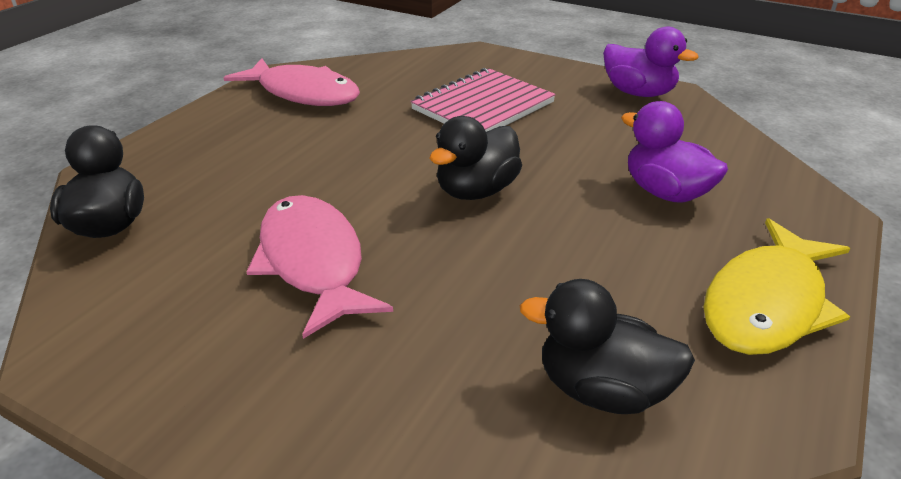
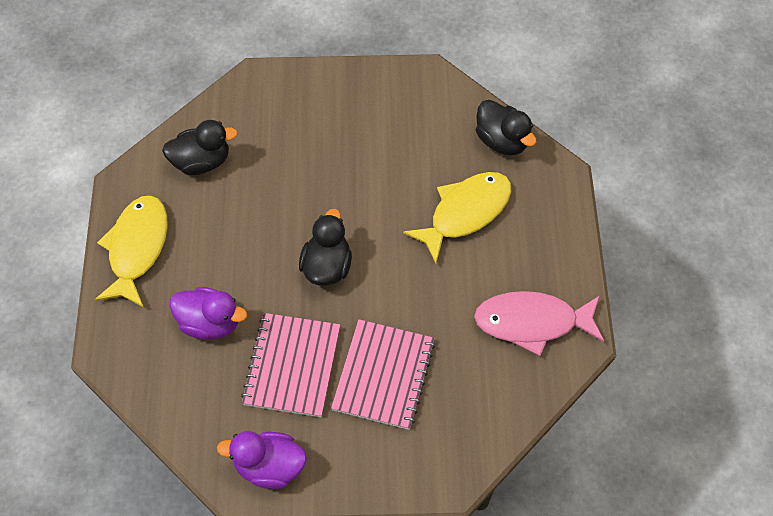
camera: 150 degrees right, 25 degrees up
pink fish [246,195,393,339] -> none
none -> pink notebook [241,313,340,417]
none -> yellow fish [403,172,511,264]

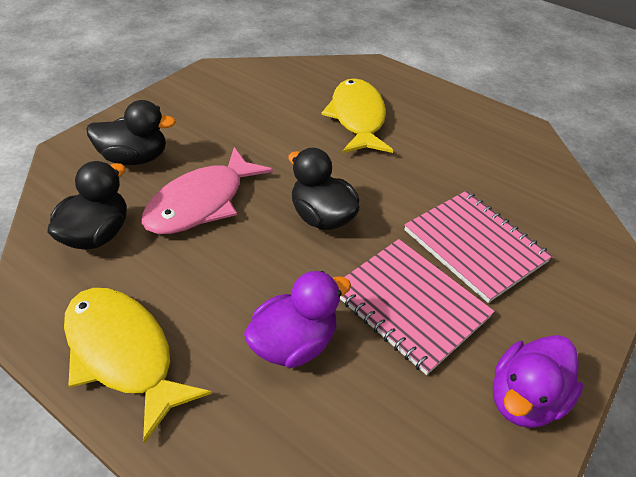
camera: 55 degrees left, 15 degrees down
pink fish [474,291,604,356] -> pink fish moved to [141,147,273,234]
black duck [476,100,536,155] -> black duck moved to [86,100,176,165]

